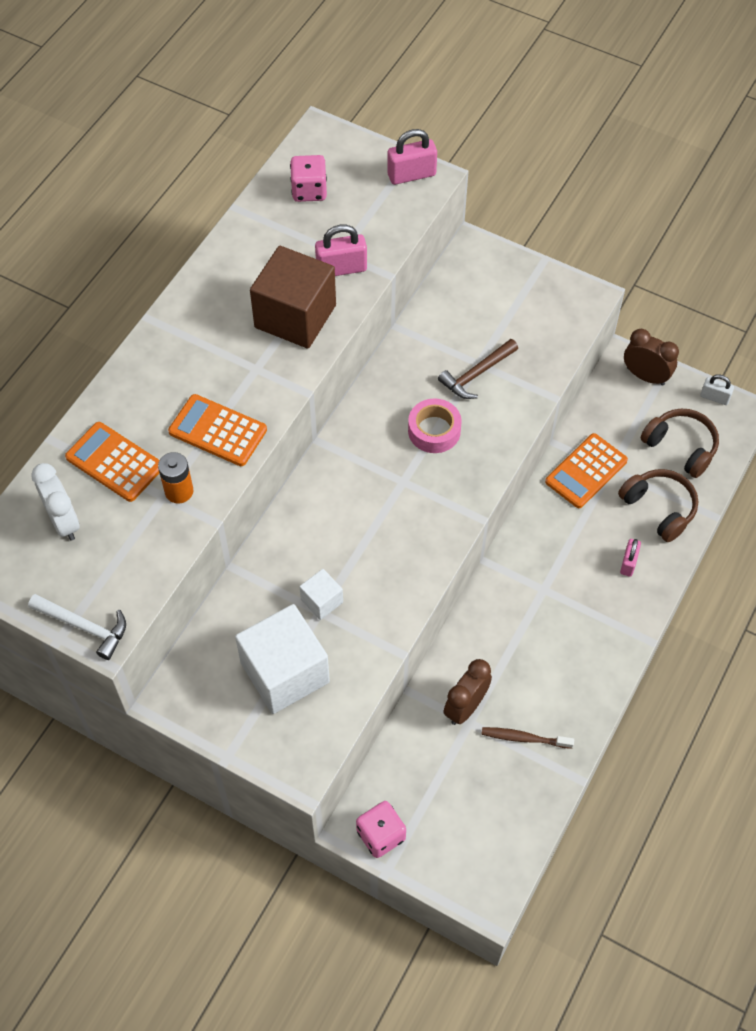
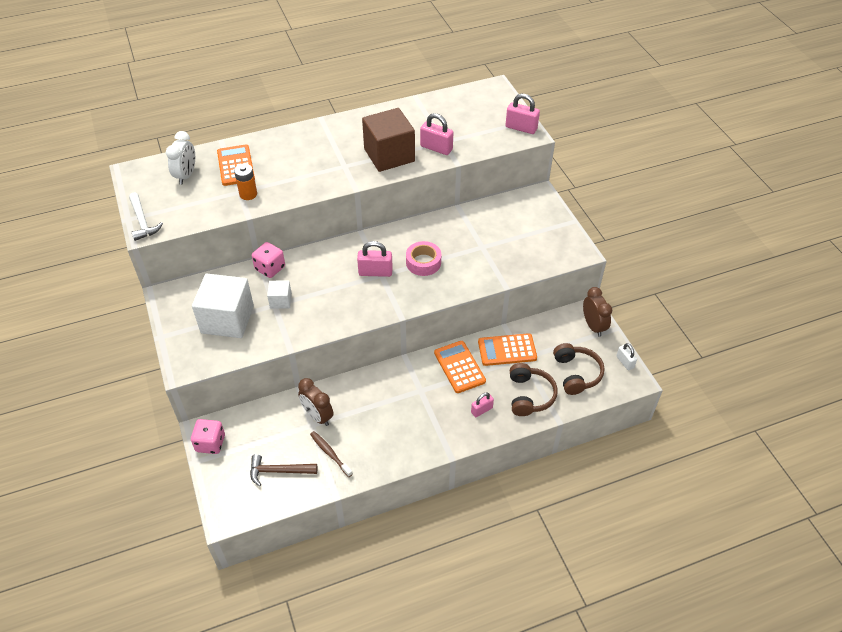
camera: 40 degrees right, 10 degrees down
orange calculator [168,394,267,466] -> orange calculator moved to [434,341,486,393]
pink dice [290,155,327,202] -> pink dice moved to [252,242,285,278]
brown hammer [438,339,518,399] -> brown hammer moved to [250,454,317,486]
brown clock [444,659,492,725] -> brown clock turned 120 degrees counterclockwise [298,378,334,426]
none -> pink padlock [357,241,393,277]

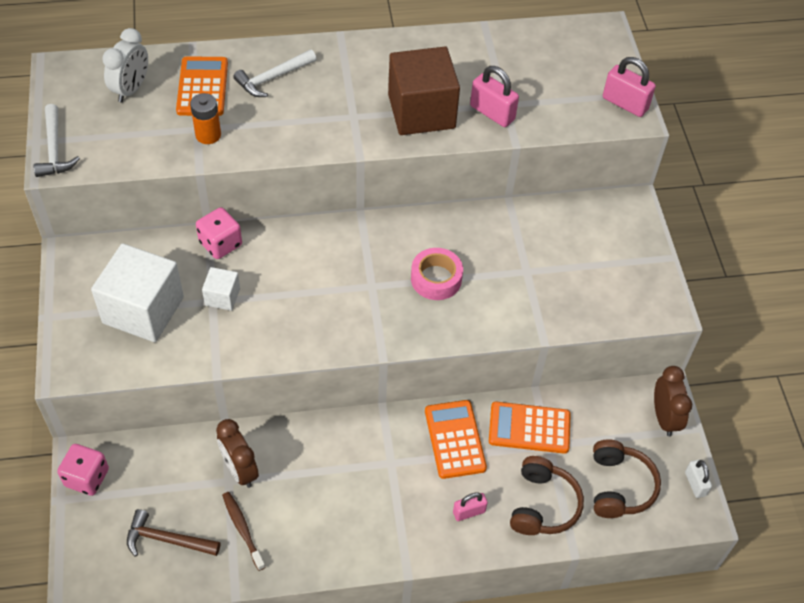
camera: 10 degrees right, 5 degrees up
pink padlock [357,241,393,277] -> none
none -> white hammer [233,49,317,97]

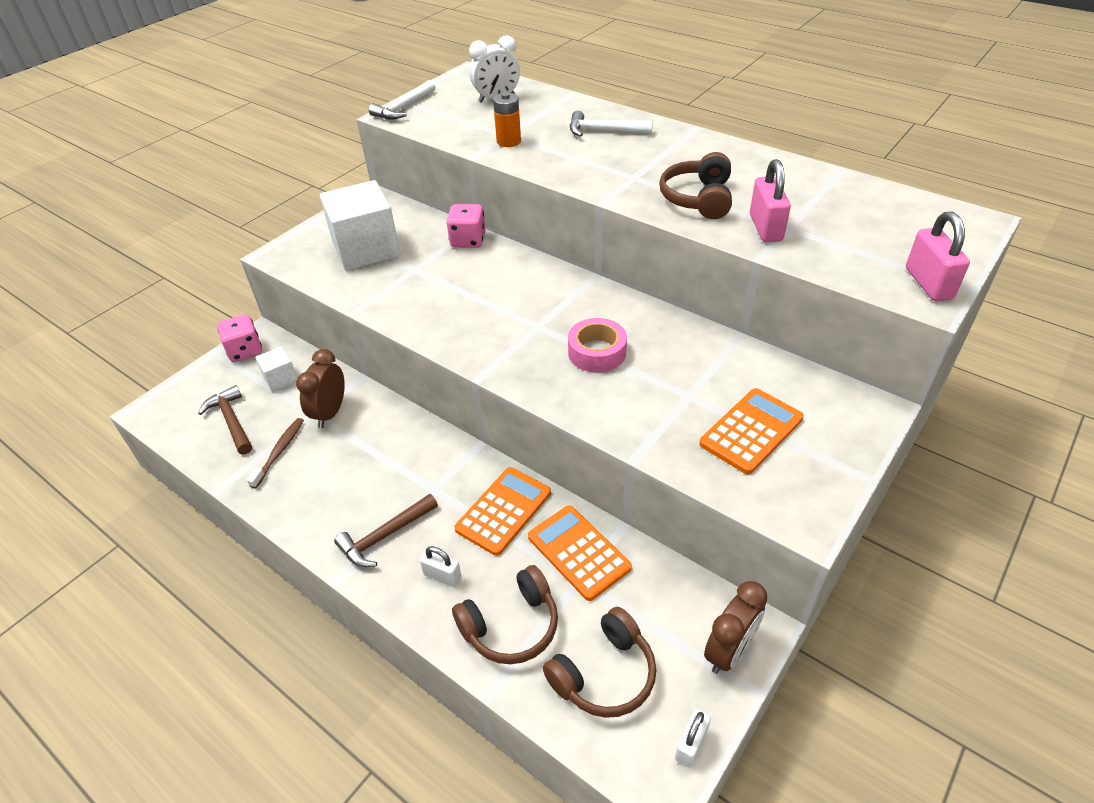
camera: 50 degrees right, 10 degrees down
orange calculator [176,56,228,116] -> orange calculator moved to [699,388,804,475]
white cube [202,267,240,311] -> white cube moved to [255,346,297,392]
brown cube [388,47,460,135] -> brown headphones [659,152,732,219]
pink padlock [453,492,488,521] -> white padlock [420,546,462,587]
none -> brown hammer [334,494,438,567]

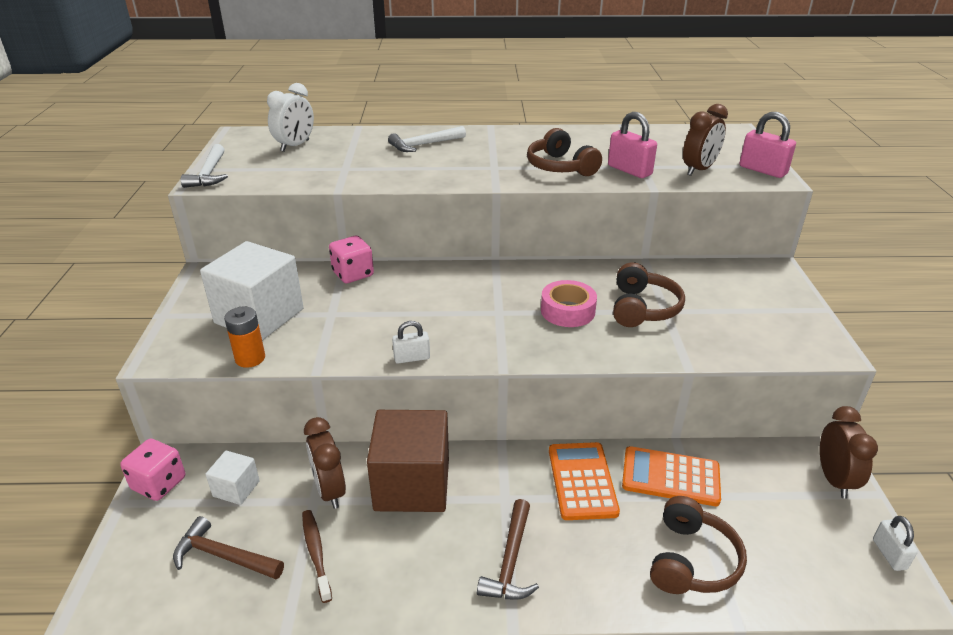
camera: 40 degrees left, 10 degrees down
white padlock [420,546,462,587] -> white padlock moved to [392,321,430,364]
orange battery [493,93,521,147] -> orange battery moved to [224,307,265,368]
brown headphones [543,607,656,718] -> brown headphones moved to [613,262,685,327]
orange calculator [699,388,804,475] -> none
none -> brown cube [367,410,449,512]
none -> brown clock [683,104,728,176]

